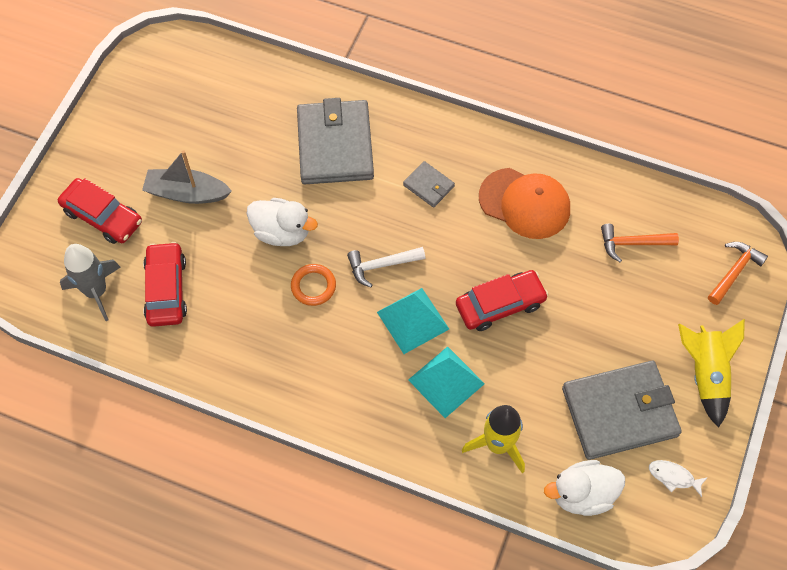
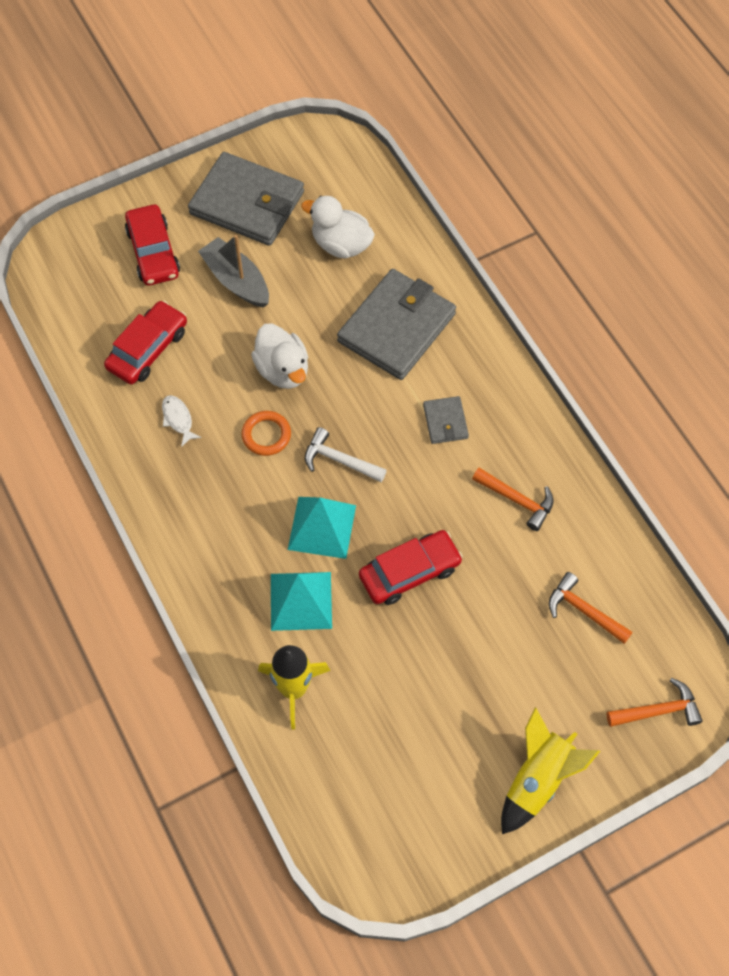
camera: 40 degrees right, 0 degrees up
grey rocket [60,244,121,321] -> none
red car [456,270,548,331] -> red car turned 45 degrees counterclockwise [359,530,463,605]
orange cap [479,168,570,239] -> orange hammer [472,468,554,531]
white duck [544,460,625,516] -> white duck moved to [301,196,375,259]
grey wallet [562,361,682,460] -> grey wallet moved to [188,152,304,246]
white fish [649,460,708,497] -> white fish moved to [162,395,201,447]

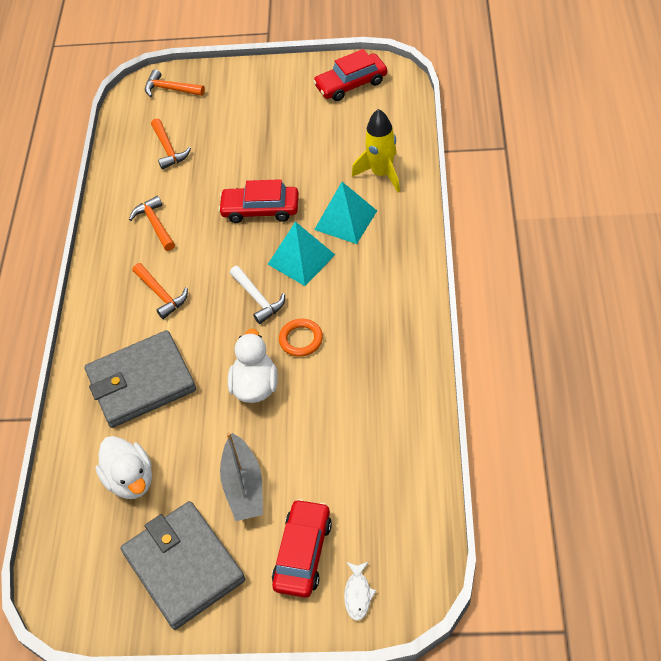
camera: 145 degrees left, 10 degrees down
red car [104,301,187,384] -> red car moved to [313,49,387,101]
white fish [162,395,201,447] -> white fish moved to [344,562,376,621]
grey wallet [423,396,469,444] -> orange hammer [132,263,188,319]
yellow rocket [501,707,600,834] -> none

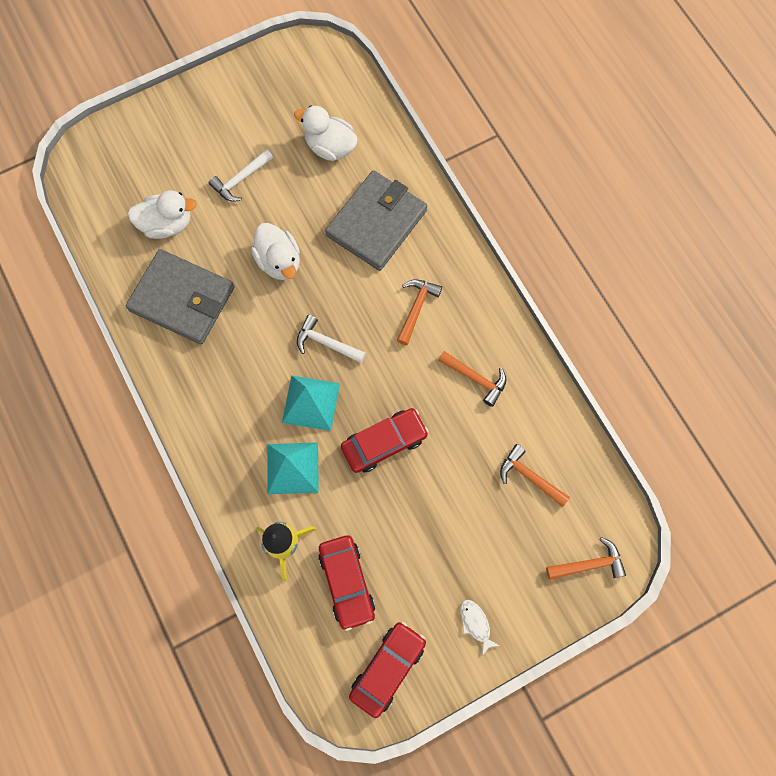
camera: 145 degrees right, 20 degrees up
grey wallet [121,501,245,630] -> grey wallet moved to [126,249,235,344]
orange hammer [132,263,188,319] -> orange hammer turned 90 degrees clockwise [397,279,442,345]
grey boat [220,432,263,521] -> white hammer [209,149,273,202]
red car [272,499,332,598] -> red car moved to [318,535,375,631]
orange ring [279,319,323,357] -> none
white fish [344,562,376,621] -> white fish moved to [460,600,500,656]
none -> white duck [128,190,197,239]

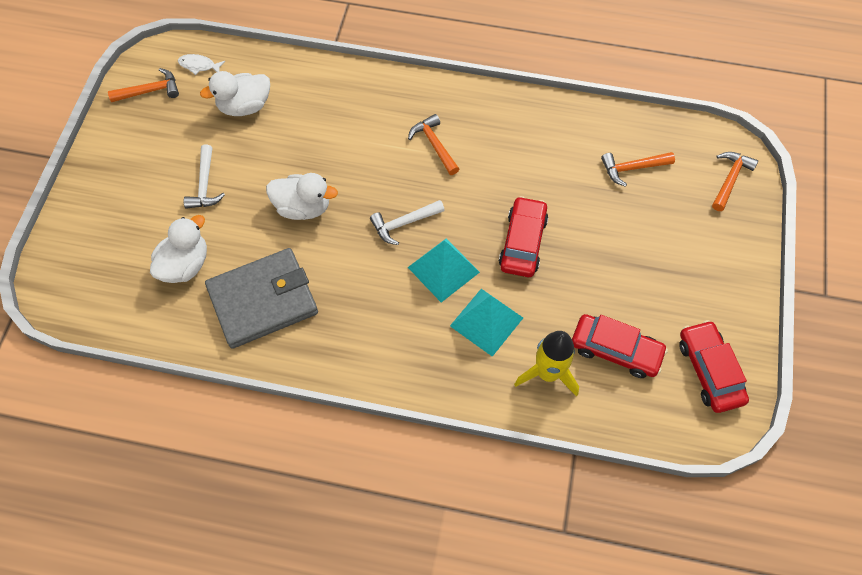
camera: 50 degrees left, 10 degrees down
grey wallet [325,170,427,271] -> none
orange hammer [438,351,506,407] -> orange hammer moved to [108,68,179,102]
white fish [460,600,500,656] -> white fish moved to [178,54,225,75]

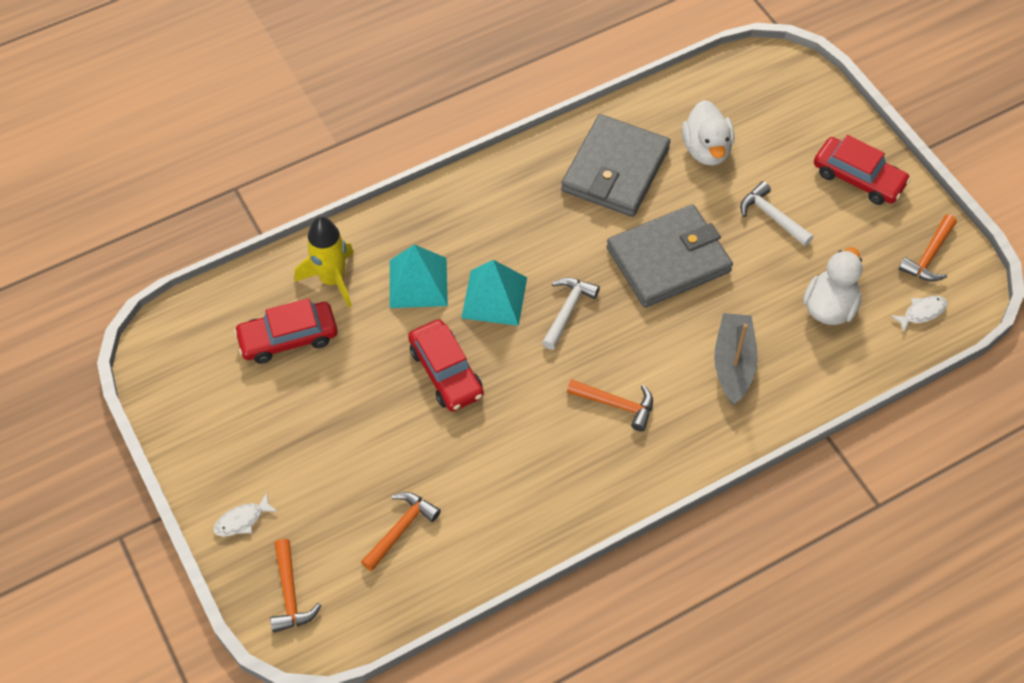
camera: 140 degrees right, 5 degrees down
white duck [266,173,338,220] -> grey wallet [606,204,733,308]
red car [679,320,749,413] -> red car moved to [814,135,911,205]
none -> white fish [213,493,278,536]
none -> grey boat [714,313,758,405]

